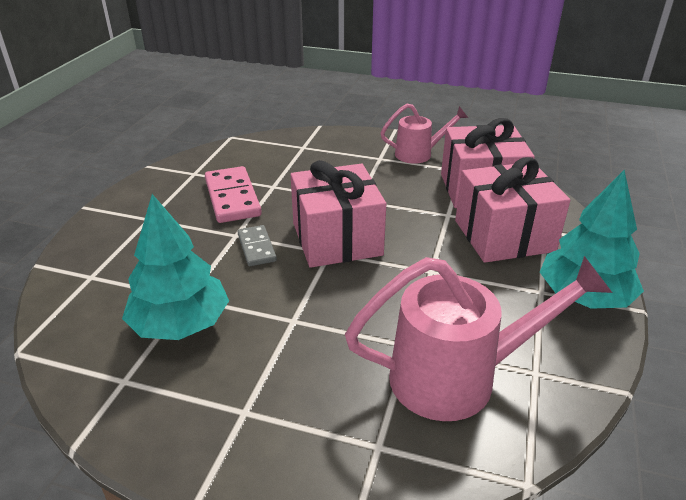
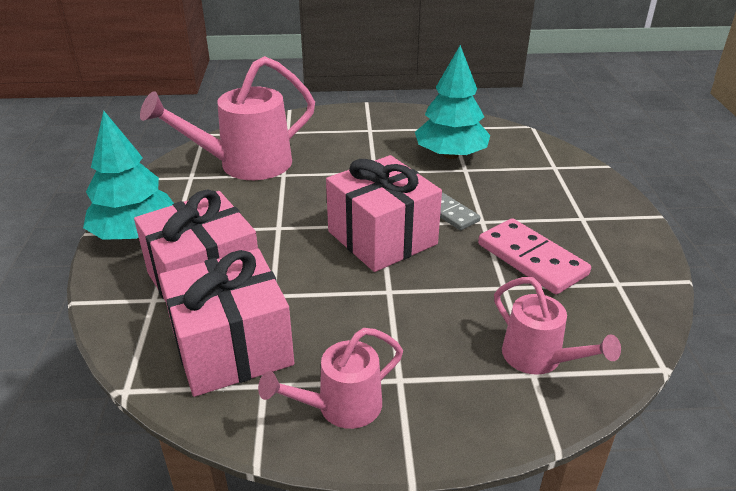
camera: 160 degrees right, 0 degrees up
none -> pink watering can [494,277,621,375]

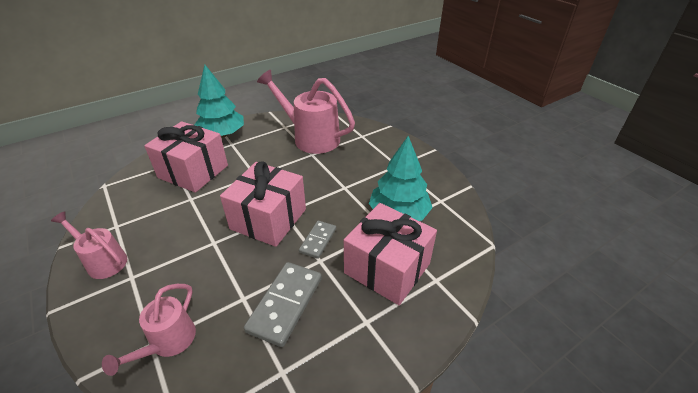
camera: 60 degrees right, 5 degrees up
pink gift [160,249,295,397] -> pink gift moved to [344,203,437,305]
pink domino [478,218,591,295] -> grey domino [244,262,322,347]

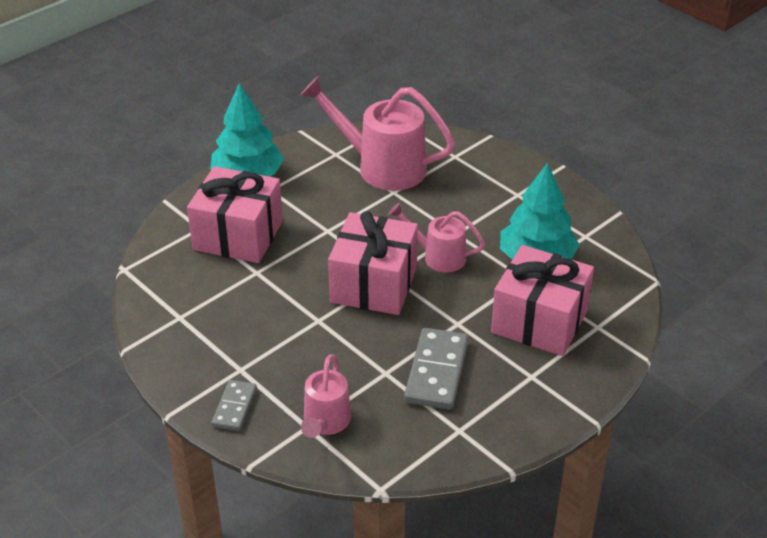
camera: 10 degrees left, 0 degrees up
pink watering can [51,211,127,279] -> pink watering can moved to [388,203,485,273]
grey domino [299,221,336,259] -> grey domino moved to [211,380,257,431]

